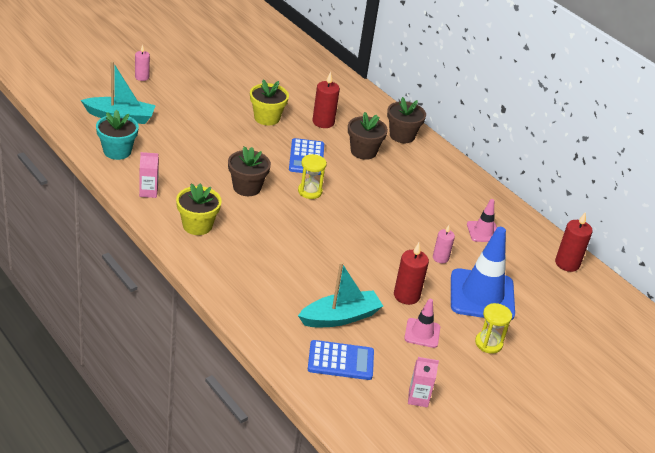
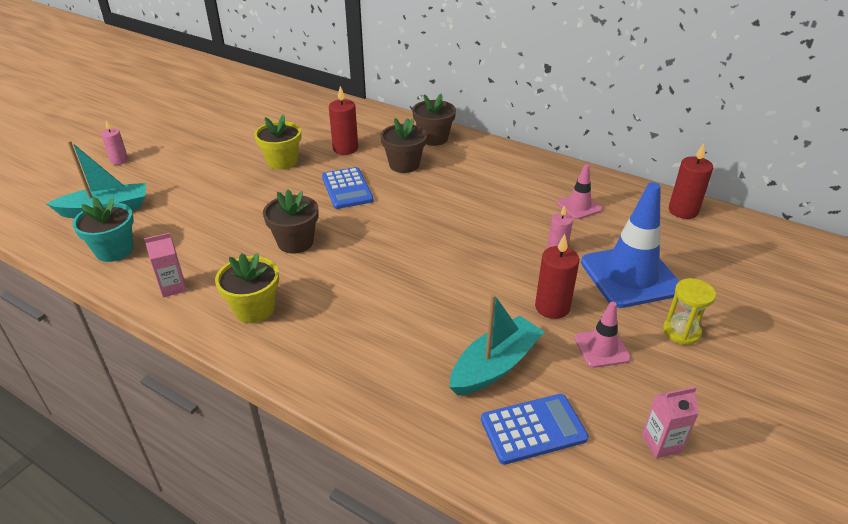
camera: 15 degrees left, 0 degrees up
yellow hourglass [298,154,327,199] -> none

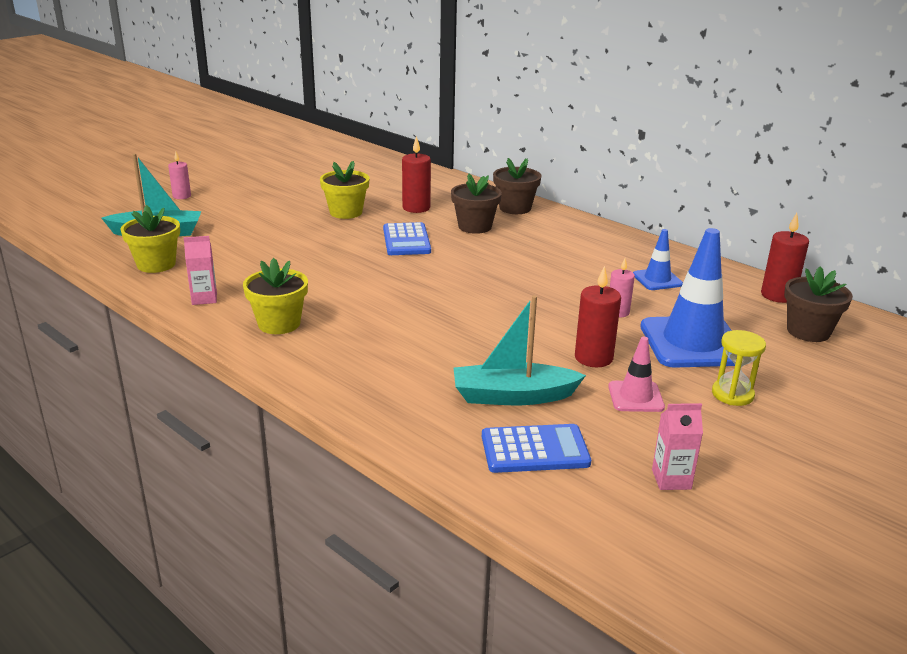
camera: 10 degrees right, 10 degrees down
turquoise flower pot [72,197,134,262] -> yellow flower pot [121,205,180,273]
brown flower pot [263,190,318,254] -> brown flower pot moved to [784,266,853,342]
turquoise boat [450,294,545,396] -> turquoise boat turned 150 degrees counterclockwise [454,295,586,405]
pink traffic cone [557,164,603,219] -> blue traffic cone [633,229,683,290]

